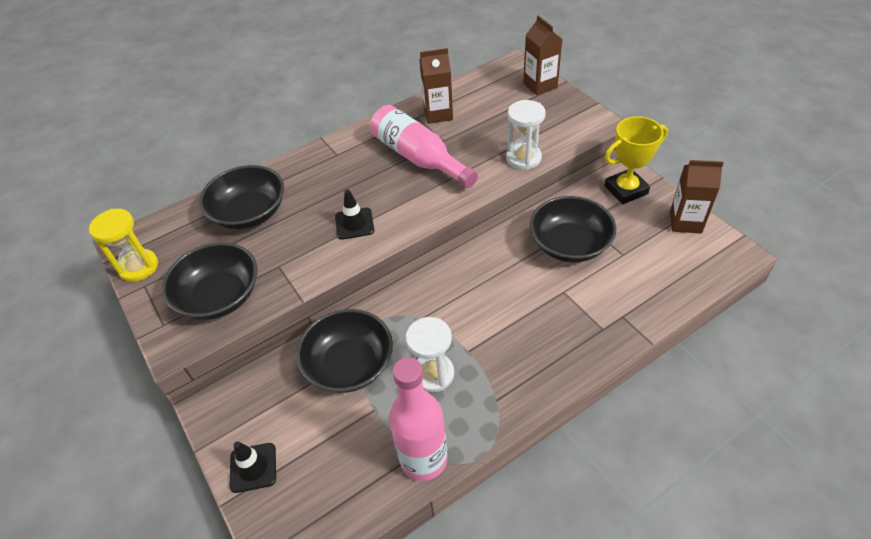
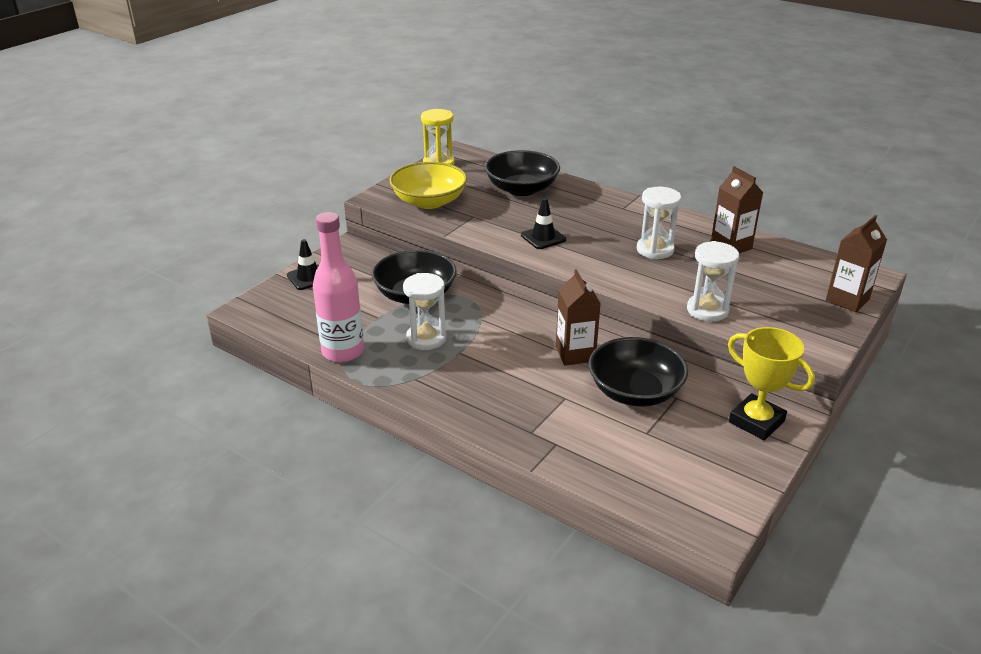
camera: 65 degrees right, 15 degrees down
black bowl [162,242,258,320] -> yellow bowl [389,162,467,209]
pink bottle [370,105,478,188] -> white hourglass [637,187,681,259]
brown carton [670,160,724,234] -> brown carton moved to [556,269,601,366]

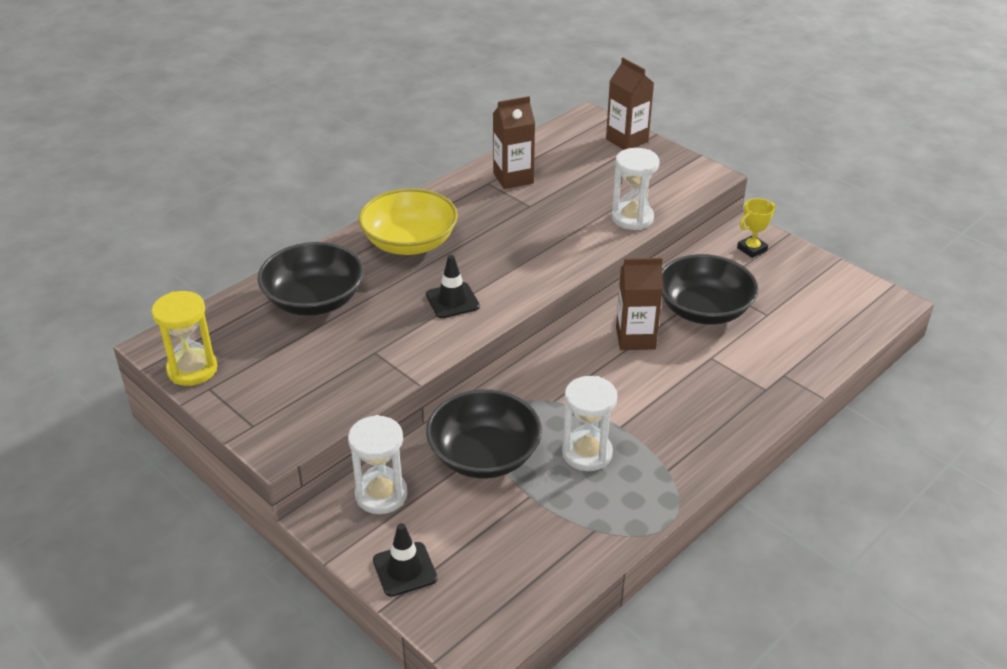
camera: 80 degrees left, 5 degrees up
pink bottle [313,212,364,362] -> none
yellow bowl [389,162,467,209] -> yellow bowl moved to [358,188,458,255]
white hourglass [637,187,681,259] -> white hourglass moved to [348,415,408,514]
yellow trophy [728,327,815,441] -> yellow trophy [737,198,776,258], size x0.58

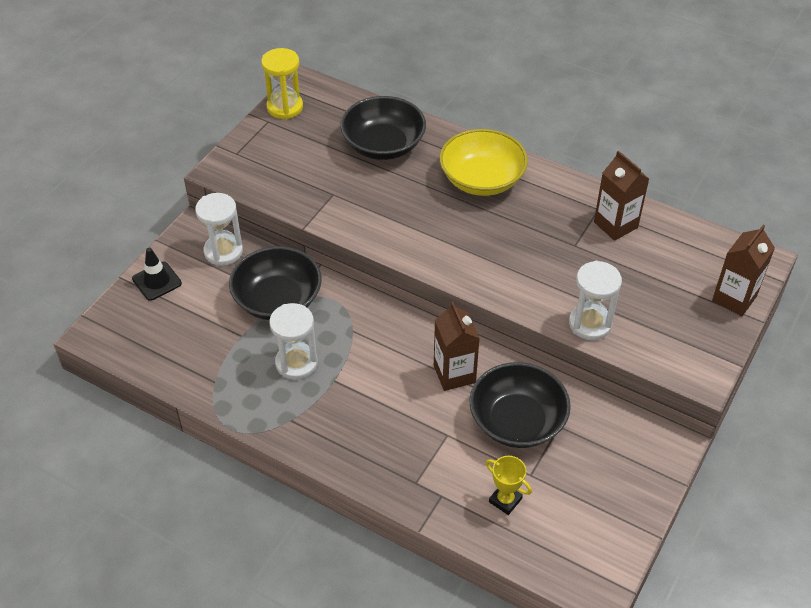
camera: 75 degrees right, 10 degrees up
black traffic cone [426,255,480,318] -> none
yellow trophy [737,198,776,258] -> yellow trophy moved to [486,456,532,515]

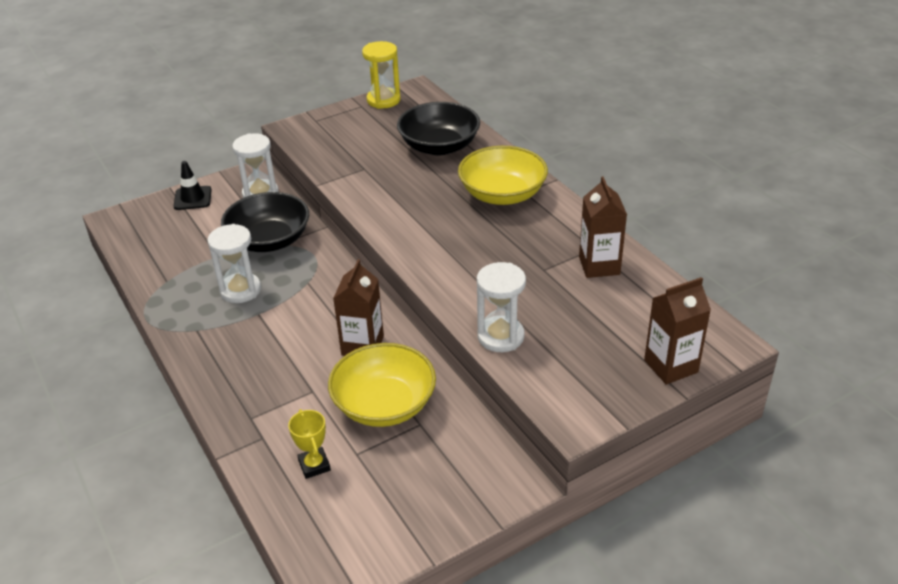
camera: 30 degrees right, 10 degrees down
black bowl [469,362,571,448] -> yellow bowl [328,343,436,427]

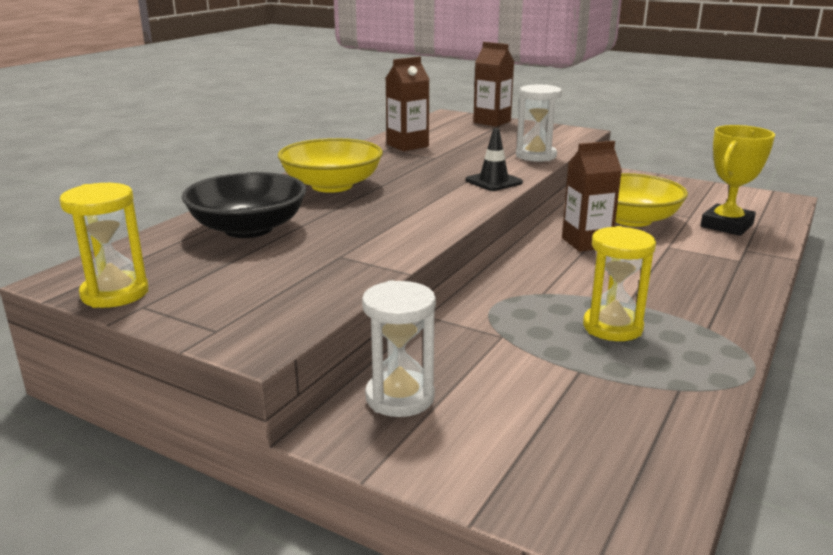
camera: 120 degrees left, 15 degrees down
black traffic cone [174,161,212,210] -> black traffic cone moved to [465,128,523,191]
white hourglass [207,224,261,303] -> yellow hourglass [583,226,656,341]
black bowl [221,192,309,252] -> none
yellow trophy [288,409,331,479] -> yellow trophy [701,125,775,236], size x1.72

